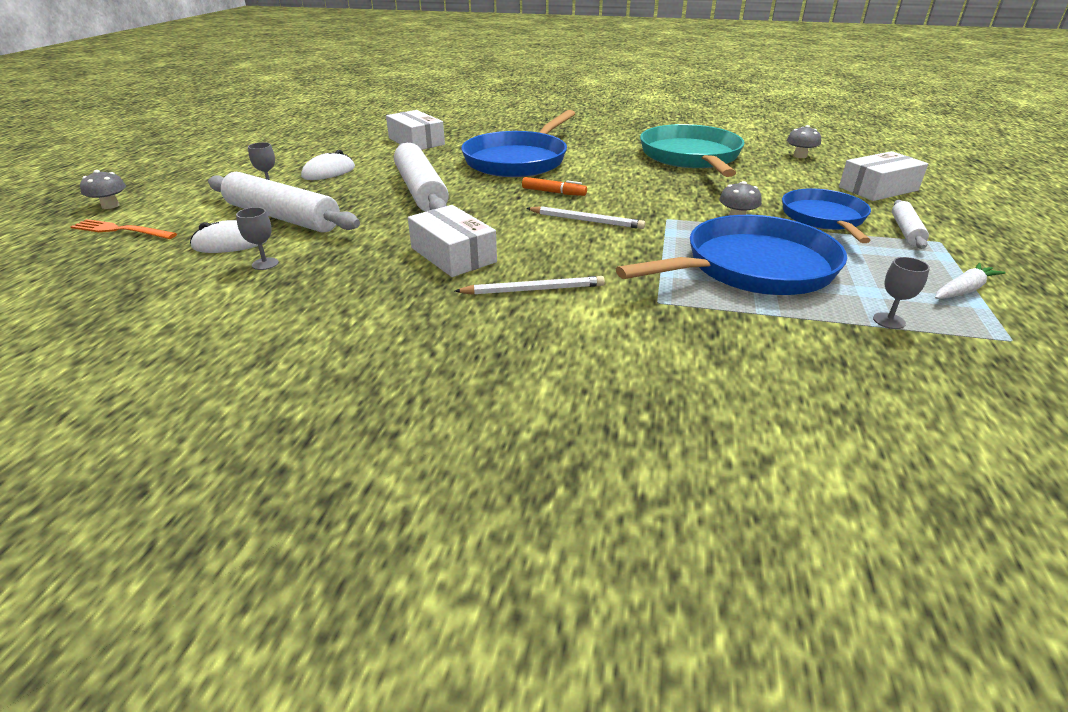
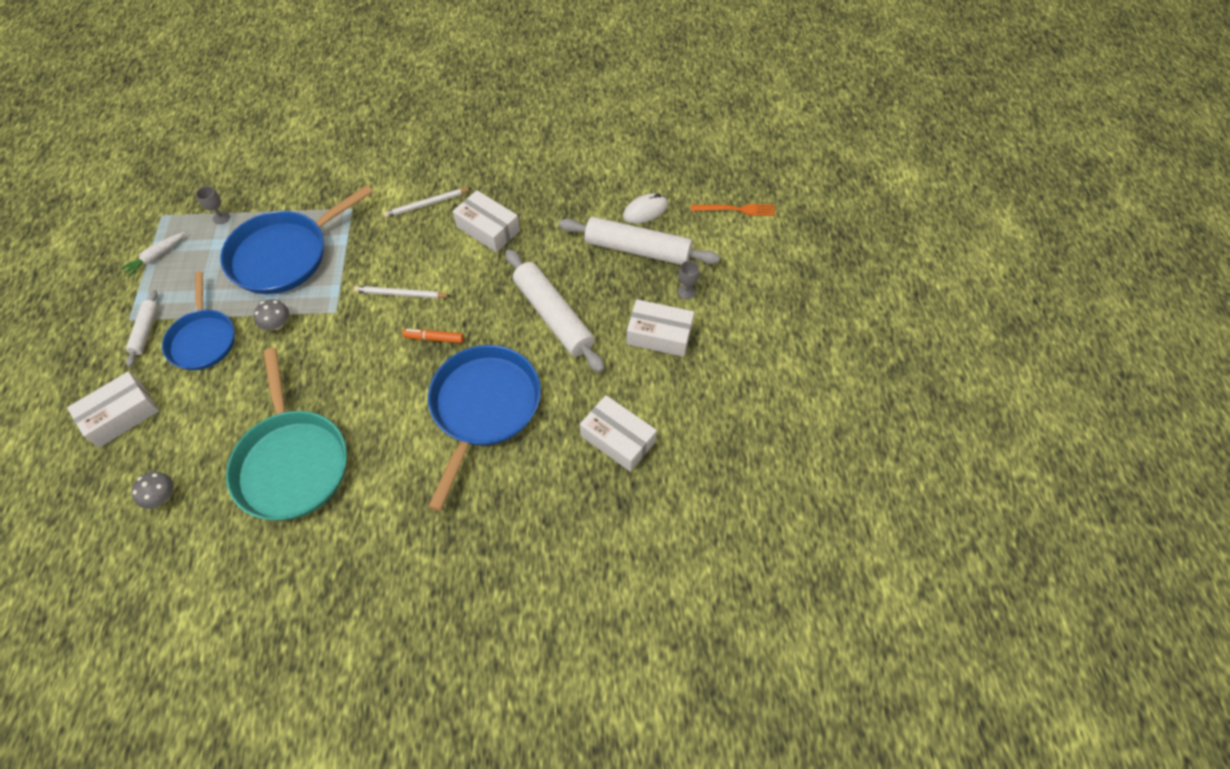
camera: 165 degrees right, 25 degrees up
grey mushroom [80,170,126,209] -> none
grey goblet [236,207,279,270] -> none
white mouse [301,150,355,180] -> white box [626,299,694,357]

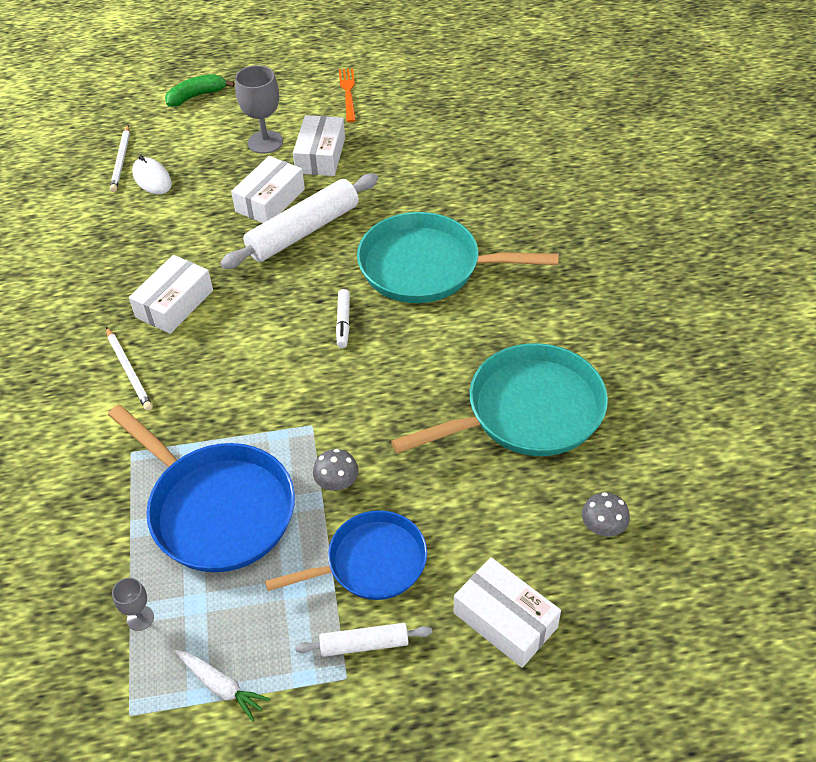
camera: 95 degrees left, 10 degrees down
white pencil [354,286,450,299] -> white pencil moved to [110,125,130,192]
orange marker [402,329,464,343] -> white marker [336,289,350,348]
blue pan [428,345,541,511] -> turquoise pan [357,212,559,303]
white rolling pin [559,217,720,265] -> none
white box [580,395,657,472] -> white box moved to [231,156,305,223]
grey goblet [678,261,700,299] -> grey goblet [235,65,283,154], size x1.93
orange fork [691,204,775,216] -> orange fork moved to [339,68,356,122]
none -> green banana [165,74,235,107]

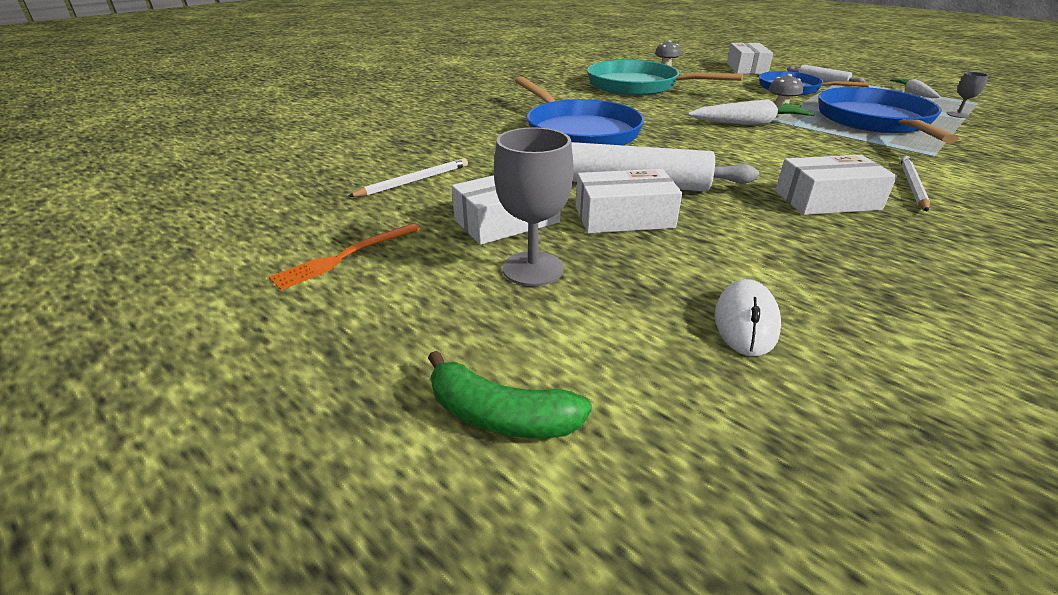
camera: 130 degrees left, 15 degrees down
white pencil [110,125,130,192] -> white pencil moved to [347,158,468,197]
white marker [336,289,350,348] -> none
turquoise pan [357,212,559,303] -> blue pan [515,77,645,145]
none -> white carrot [688,99,815,125]

